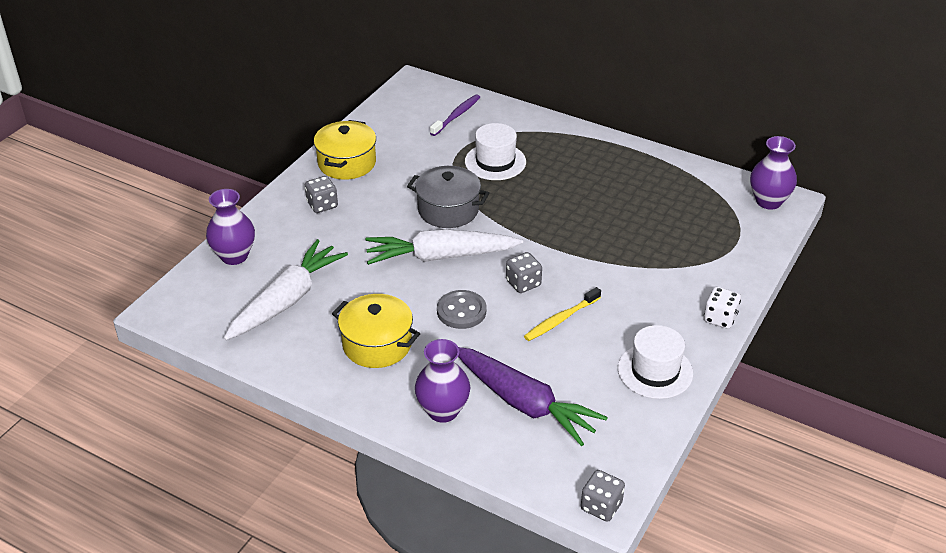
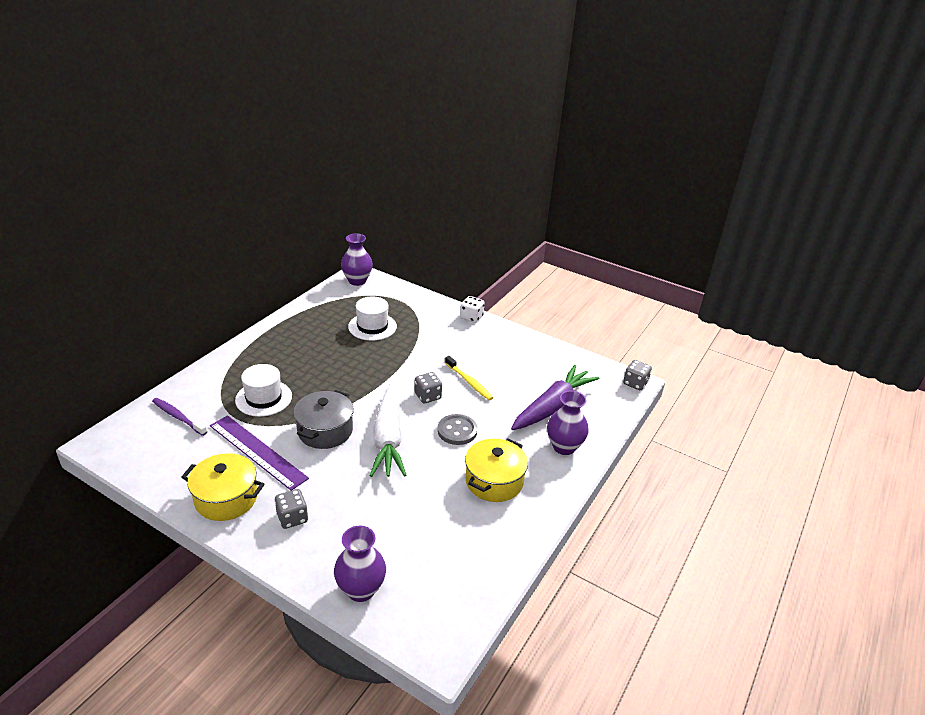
camera: 90 degrees left, 5 degrees down
white carrot [224,239,348,340] -> none
white hat [618,325,693,399] -> white hat moved to [348,297,397,341]
none -> purple ruler [210,415,309,491]

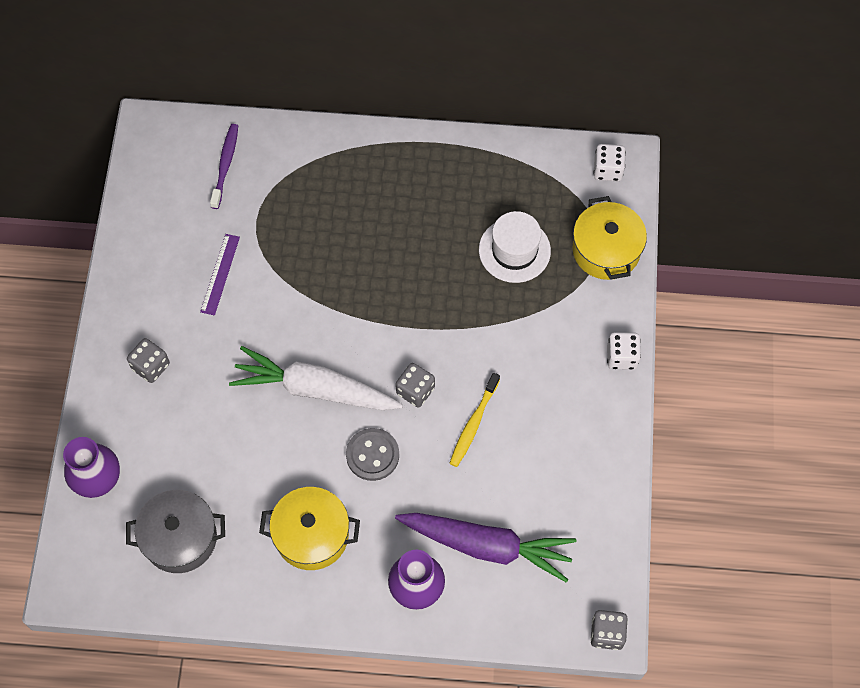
camera: 65 degrees right, 30 degrees up
yellow pot [182,453,264,521] -> yellow pot moved to [572,196,647,280]
purple ruler [210,415,309,491] -> purple ruler [200,234,240,316], size x0.57
white hat [235,364,292,417] -> none
grey pot [293,390,354,449] -> grey pot moved to [126,490,225,573]
purple vase [341,234,373,286] -> white dice [594,144,626,181]
white carrot [369,384,407,477] -> white carrot turned 45 degrees clockwise [229,346,403,410]

